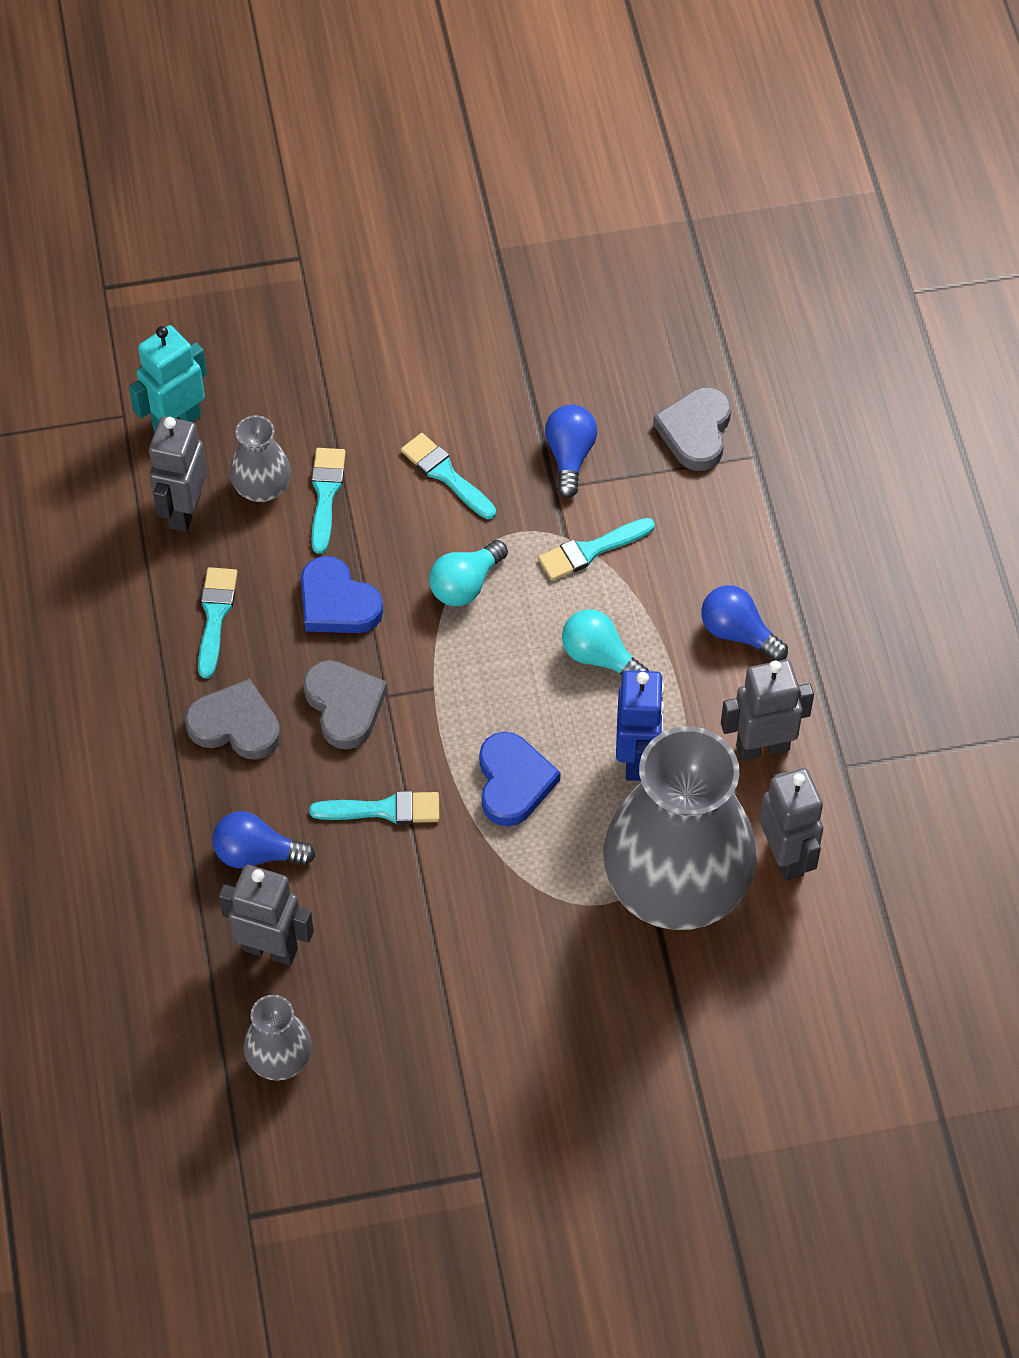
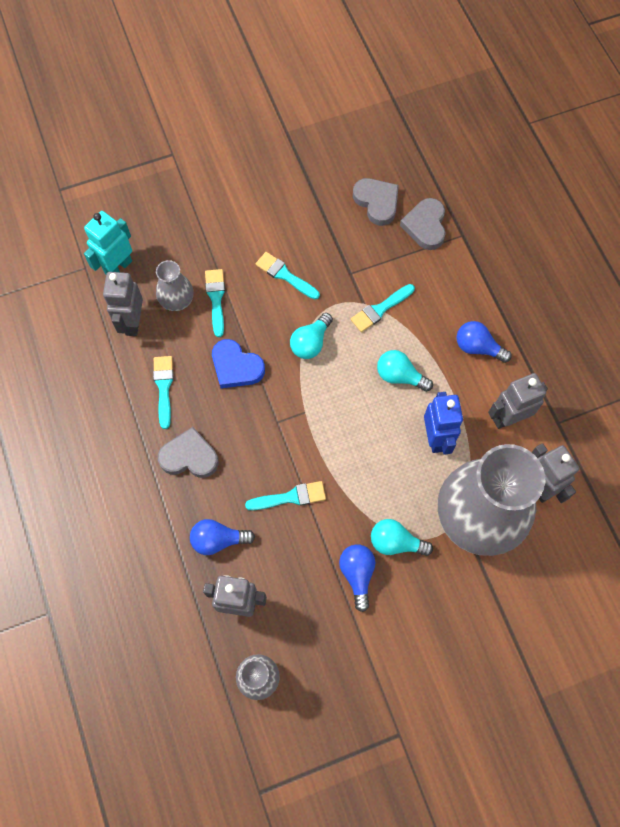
camera: 10 degrees left, 10 degrees up
grey heart [303,660,387,749] -> grey heart moved to [353,178,399,226]
blue heart [479,732,561,826] -> none
blue light bulb [545,405,597,498] -> blue light bulb moved to [339,544,376,612]
none -> turquoise light bulb [371,519,433,556]

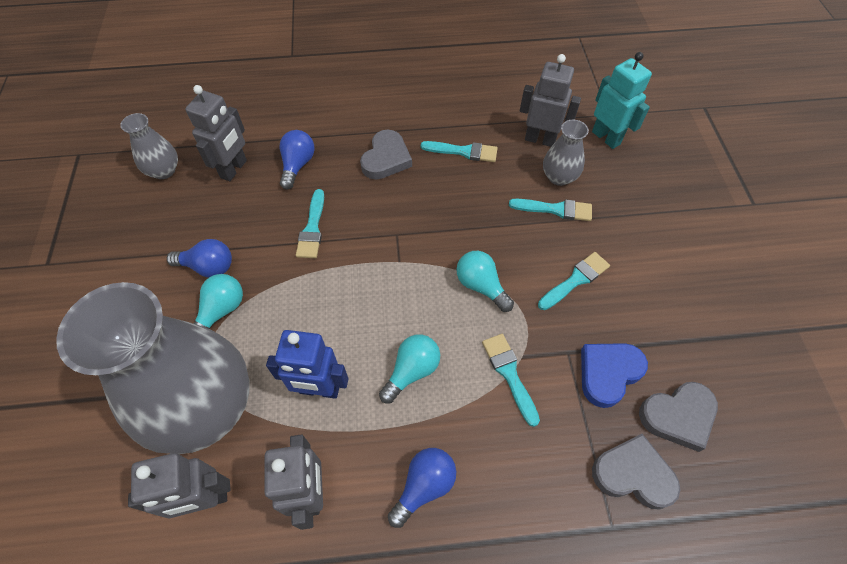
camera: 105 degrees right, 10 degrees down
blue heart [212,339,265,388] -> blue heart moved to [581,343,648,408]

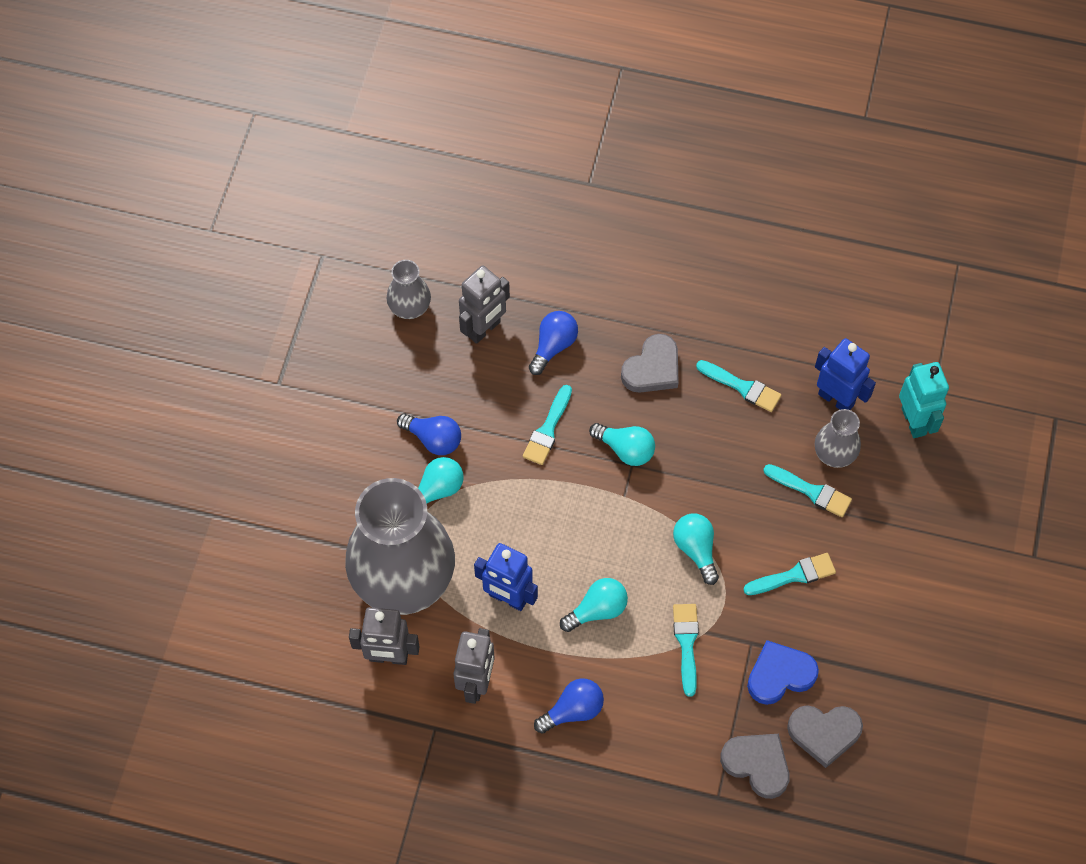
camera: 20 degrees right, 5 degrees up
grey robot [520,54,581,147] -> blue robot [815,338,876,410]
none -> turquoise light bulb [589,423,655,466]

